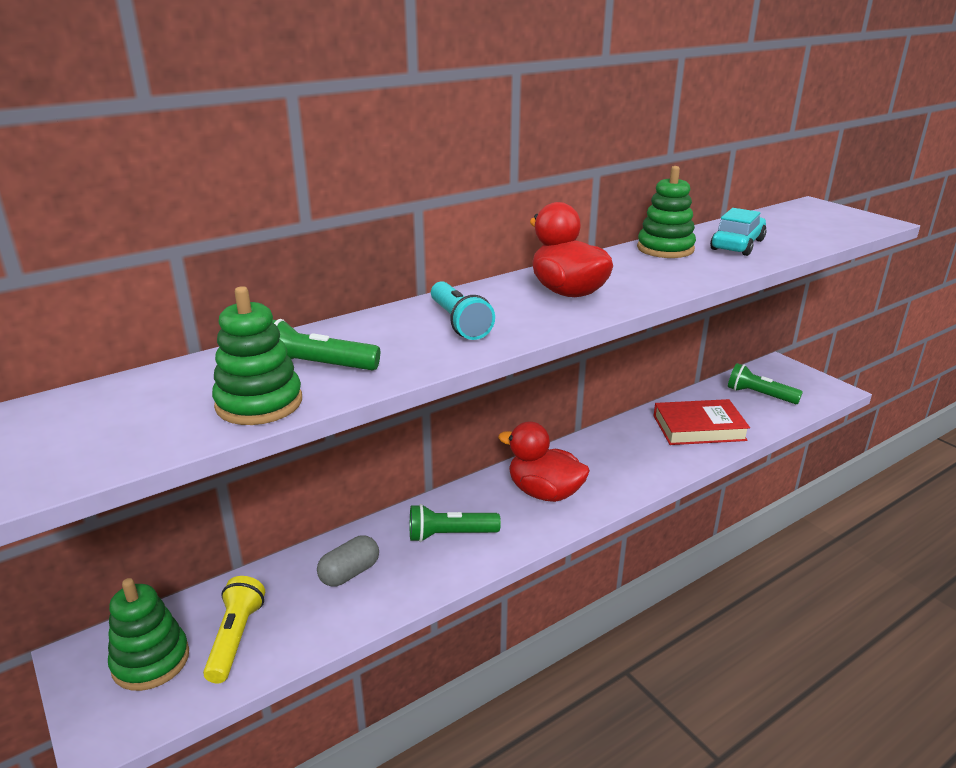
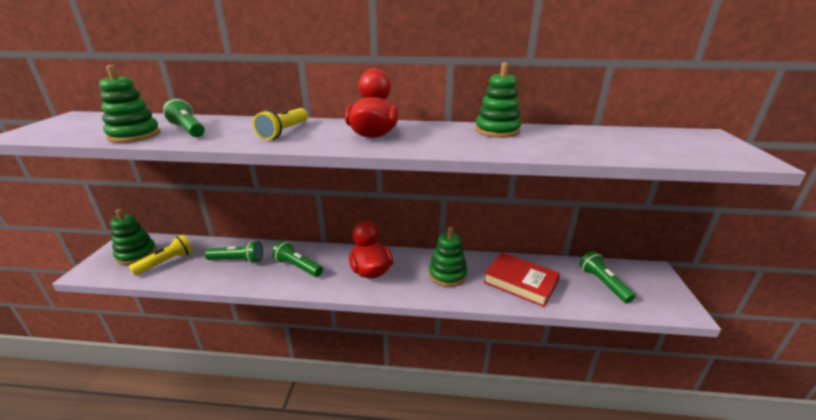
camera: 40 degrees right, 0 degrees up
grey capsule [317,535,379,587] -> green flashlight [205,241,263,263]
turquoise flashlight [431,281,495,340] -> yellow flashlight [253,108,308,140]
turquoise car [710,208,767,256] -> none
none -> green stacking toy [429,227,467,287]

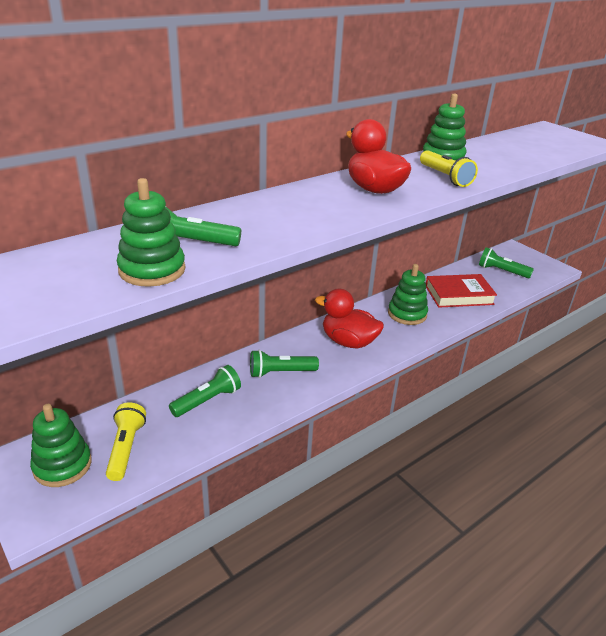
camera: 45 degrees left, 5 degrees up
yellow flashlight [253,108,308,140] -> yellow flashlight moved to [420,150,478,187]

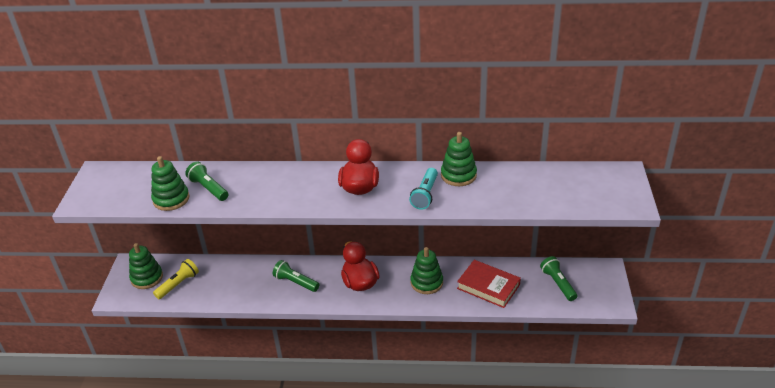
camera: 45 degrees right, 5 degrees up
green flashlight [169,365,241,417] -> none
yellow flashlight [420,150,478,187] -> turquoise flashlight [409,168,438,210]

